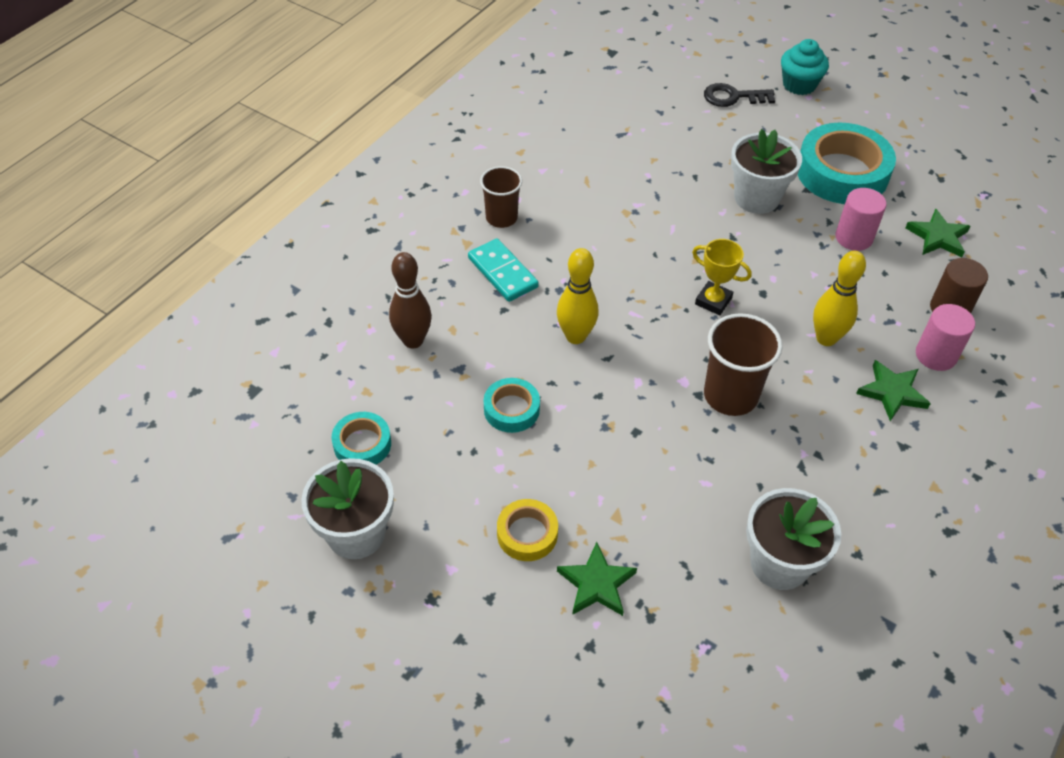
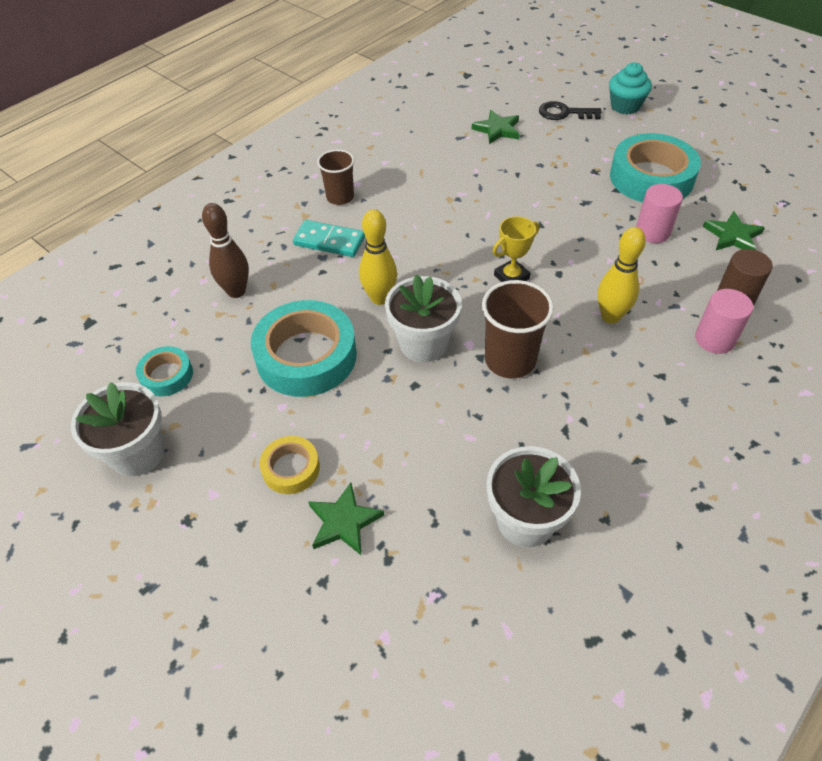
camera: 10 degrees right, 0 degrees up
turquoise domino [468,239,539,302] -> turquoise domino turned 45 degrees counterclockwise [293,220,365,257]
turquoise tape [484,378,540,433] -> turquoise tape [251,300,357,397], size x1.97
yellow trophy [692,239,752,315] -> yellow trophy turned 75 degrees counterclockwise [493,216,539,282]
white flower pot [731,129,802,214] -> white flower pot moved to [385,275,462,362]
green star [856,360,931,421] -> green star moved to [472,110,519,144]

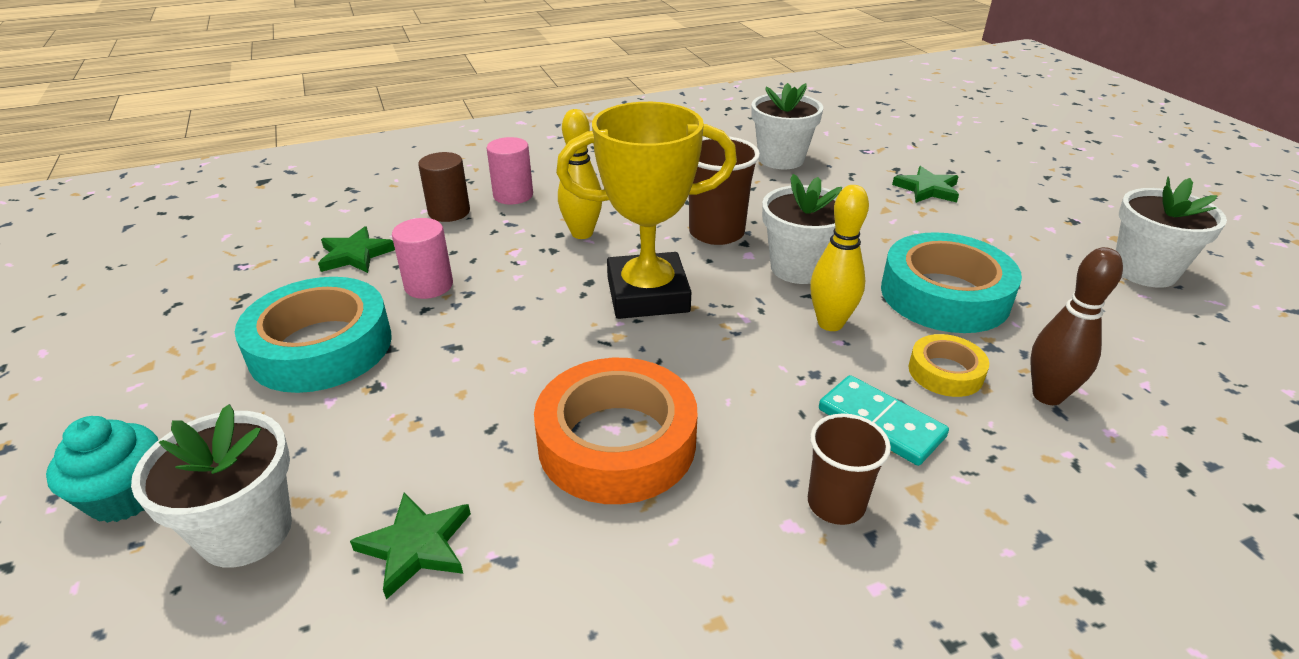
camera: 155 degrees left, 15 degrees down
turquoise tape [136,346,193,396] -> none
yellow tape [259,436,320,494] -> yellow tape moved to [909,334,989,397]
yellow trophy [493,216,539,282] -> yellow trophy [556,102,737,319], size x2.12
black key [539,101,602,120] -> white flower pot [131,404,292,568]
none -> orange tape [534,358,698,504]

